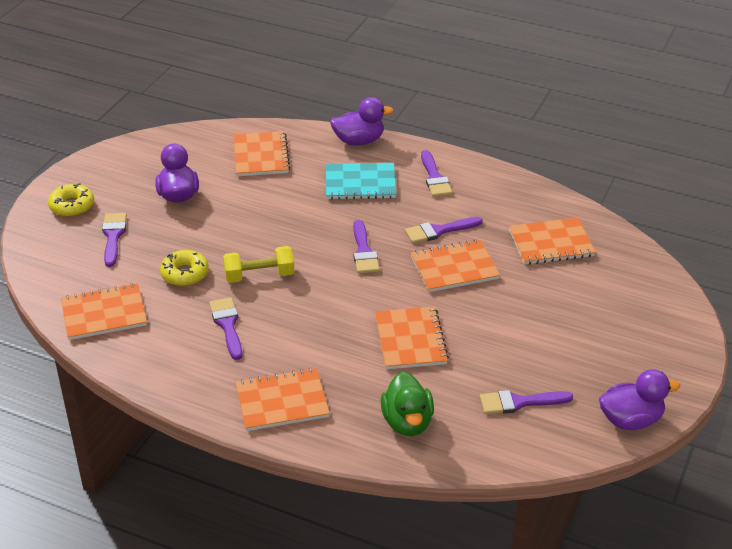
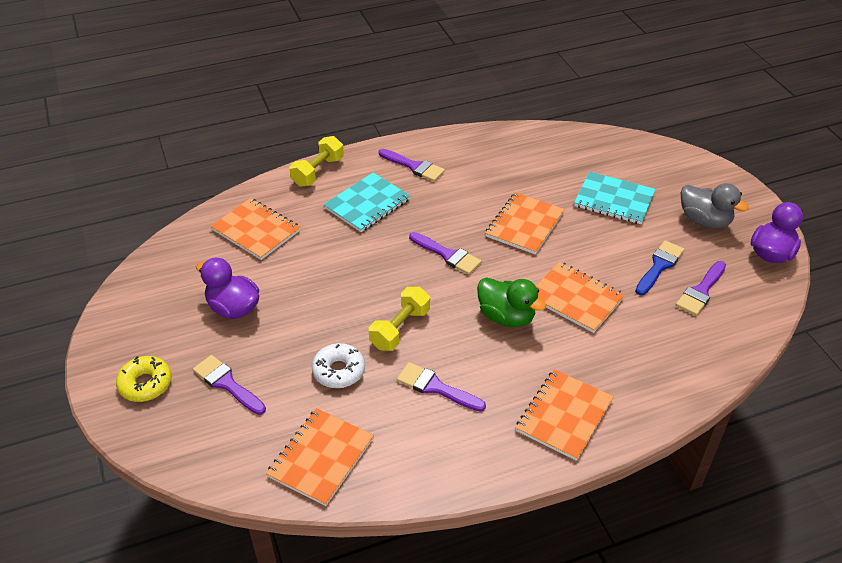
camera: 45 degrees left, 5 degrees up
yellow donut [160,250,209,286] -> white donut [312,343,365,388]
purple duck [330,97,394,146] -> yellow dumbbell [289,136,344,187]
green duck [381,372,434,436] -> green duck moved to [477,277,546,327]
purple brush [405,217,483,244] -> none
orange notebook [509,218,596,265] -> none
none -> turquoise notebook [574,172,656,224]
none -> blue brush [635,240,684,295]
none -> grey duck [681,183,749,229]

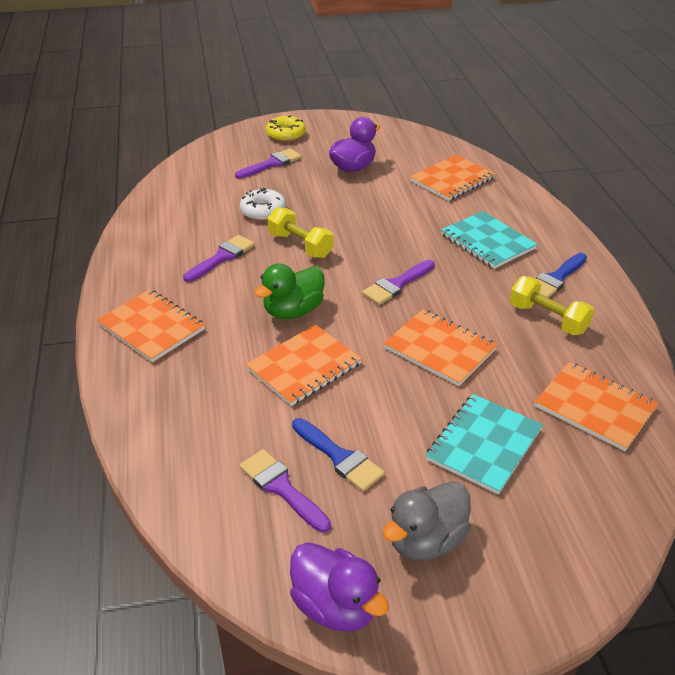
camera: 100 degrees right, 5 degrees down
orange notebook [266,408,374,506] -> orange notebook moved to [534,362,659,451]
yellow dumbbell [289,136,344,187] -> yellow dumbbell moved to [510,276,594,335]
purple brush [379,149,445,182] -> blue brush [536,253,587,298]

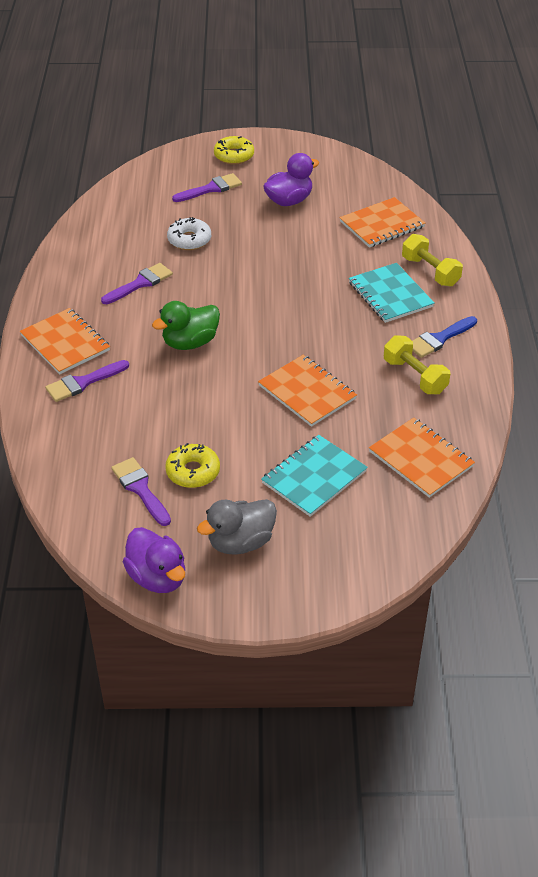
camera: 10 degrees right, 5 degrees up
orange notebook [245,325,362,406] -> none
yellow dumbbell [267,207,333,258] -> yellow dumbbell moved to [402,234,463,287]
blue brush [292,418,385,491] -> yellow donut [165,443,220,488]
purple brush [362,260,435,305] -> purple brush moved to [45,360,129,402]

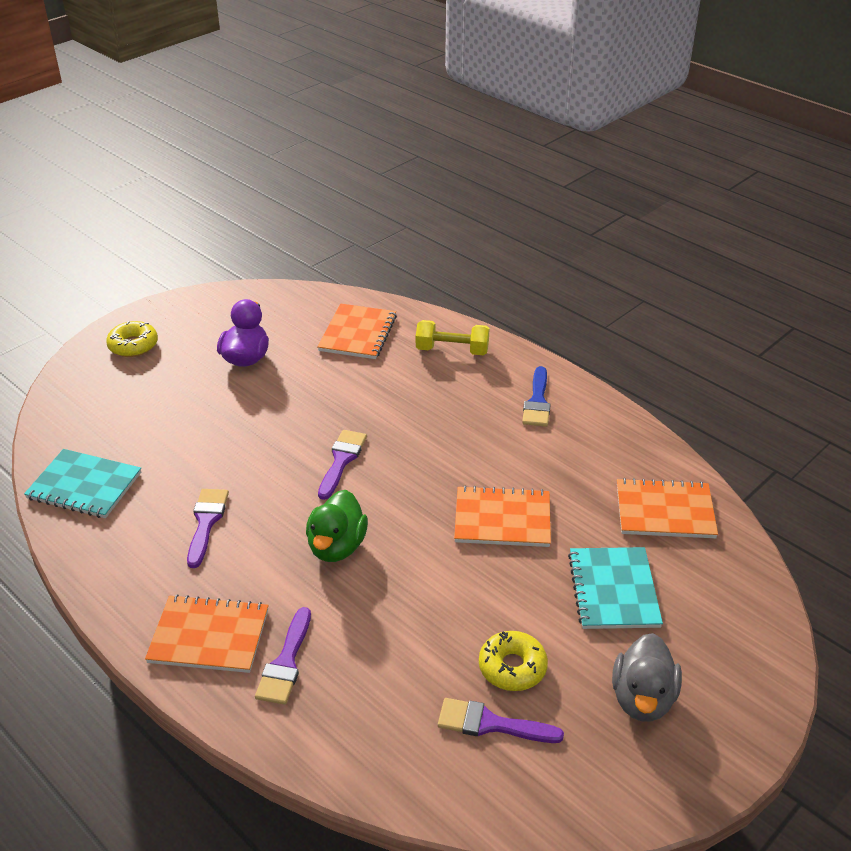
camera: 45 degrees left, 5 degrees down
purple duck [123,527,185,593] -> none
white donut [167,217,211,250] -> none
purple brush [172,173,242,202] -> purple brush moved to [318,430,367,500]
turquoise notebook [349,263,434,323] -> turquoise notebook moved to [24,449,141,518]
yellow dumbbell [384,335,450,394] -> none

